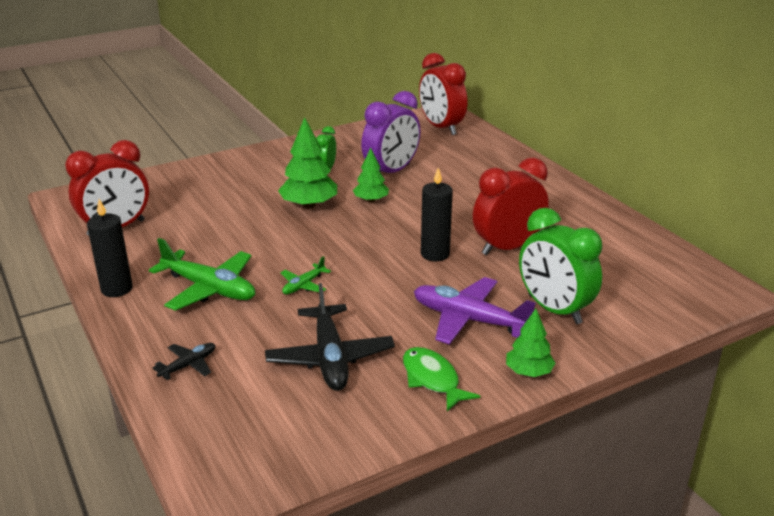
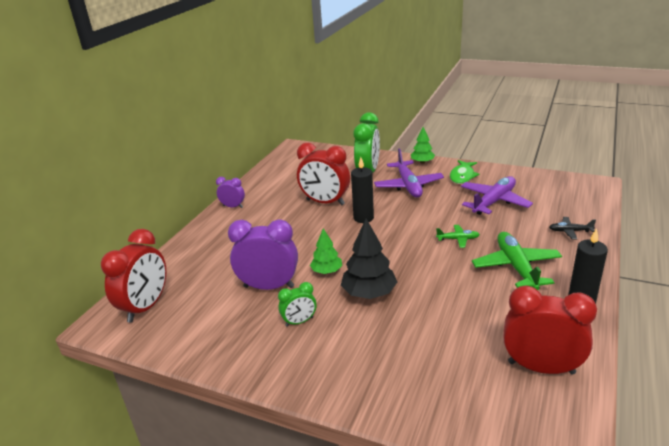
camera: 125 degrees left, 0 degrees up
black plane [265,283,395,391] -> purple plane [461,176,533,215]
green tree [278,117,337,208] -> black tree [341,219,397,299]
none -> purple clock [216,177,245,208]

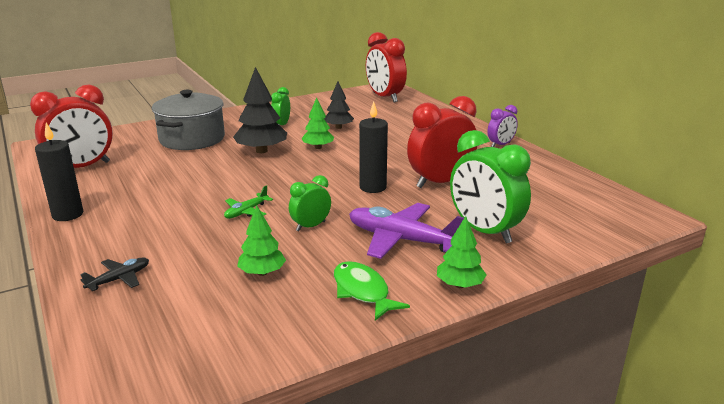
camera: 125 degrees right, 5 degrees down
purple clock [228,219,298,290] -> black tree [324,81,354,129]
purple plane [461,176,533,215] -> green tree [237,205,286,276]
green plane [472,232,562,290] -> none
none -> grey pot [152,90,225,150]
none -> green clock [289,175,331,231]

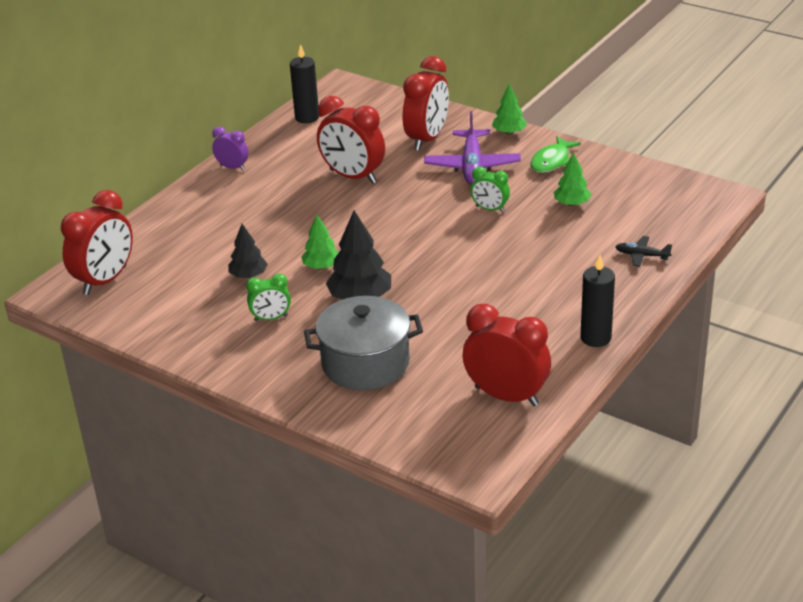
camera: 115 degrees left, 10 degrees up
green plane [224,185,273,219] -> none
black candle [359,102,388,193] -> black candle moved to [290,44,319,123]
green clock [450,130,531,244] -> red clock [403,56,449,151]

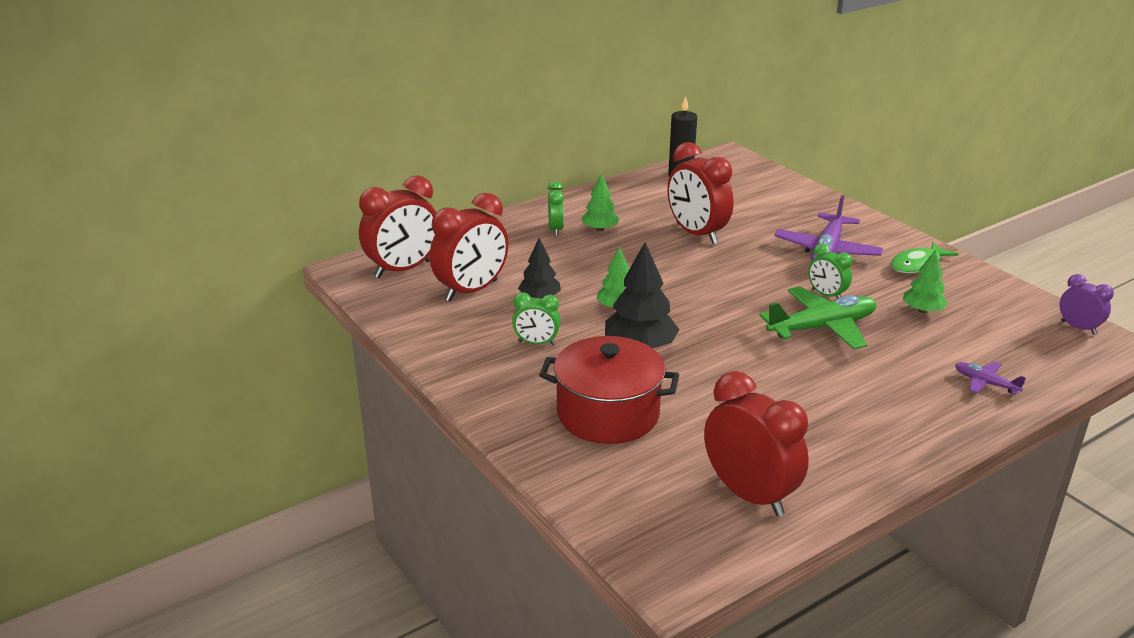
camera: 20 degrees right, 5 degrees down
purple clock [212,127,248,171] -> purple clock moved to [1060,274,1114,335]
grey pot [304,296,423,390] -> red pot [539,336,679,444]
red clock [403,56,449,151] -> red clock moved to [430,193,509,301]
green tree [492,83,527,135] -> green tree moved to [581,174,620,231]
black candle [581,255,615,347] -> none
black plane [615,236,672,267] -> purple plane [955,362,1026,395]
none -> green clock [548,181,564,236]
none -> green plane [759,286,877,349]

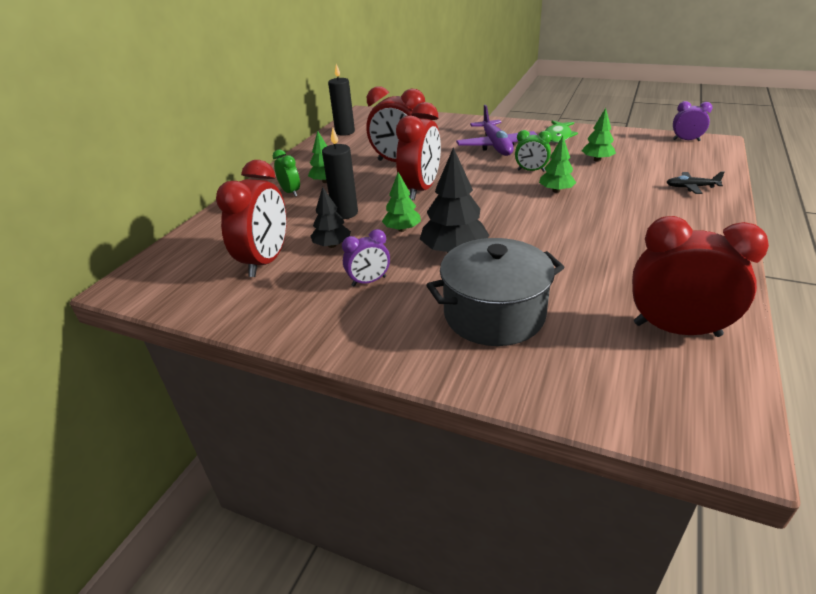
camera: 30 degrees left, 5 degrees up
red clock [359,175,436,278] -> red clock moved to [396,102,441,200]
green clock [512,292,561,345] -> purple clock [342,229,390,287]
red pot [539,336,679,444] -> grey pot [427,238,565,346]
green plane [759,286,877,349] -> green tree [539,136,576,193]
purple plane [955,362,1026,395] -> black plane [667,171,725,194]
none -> black candle [322,128,358,219]

